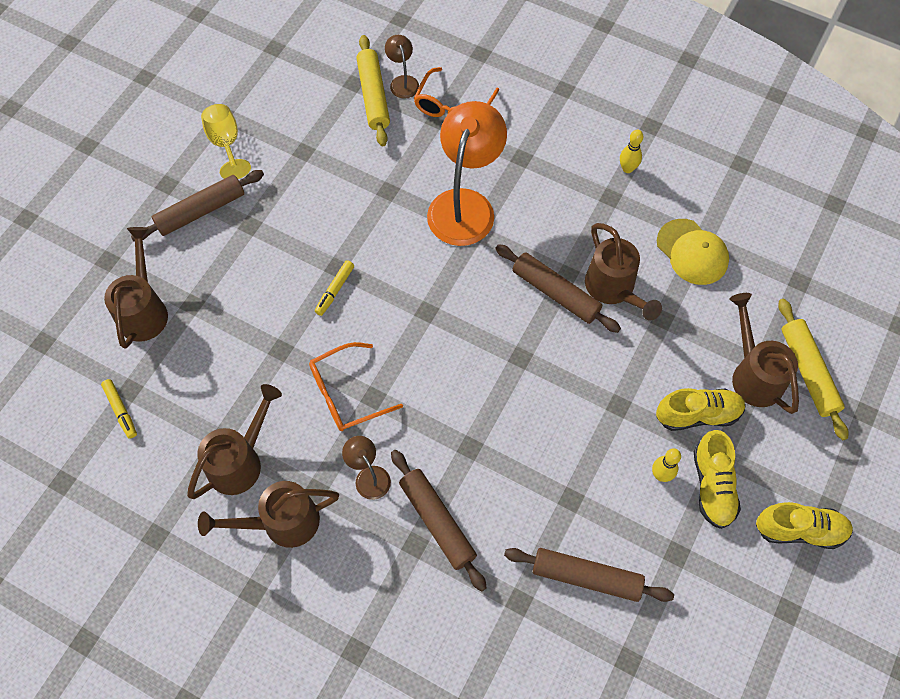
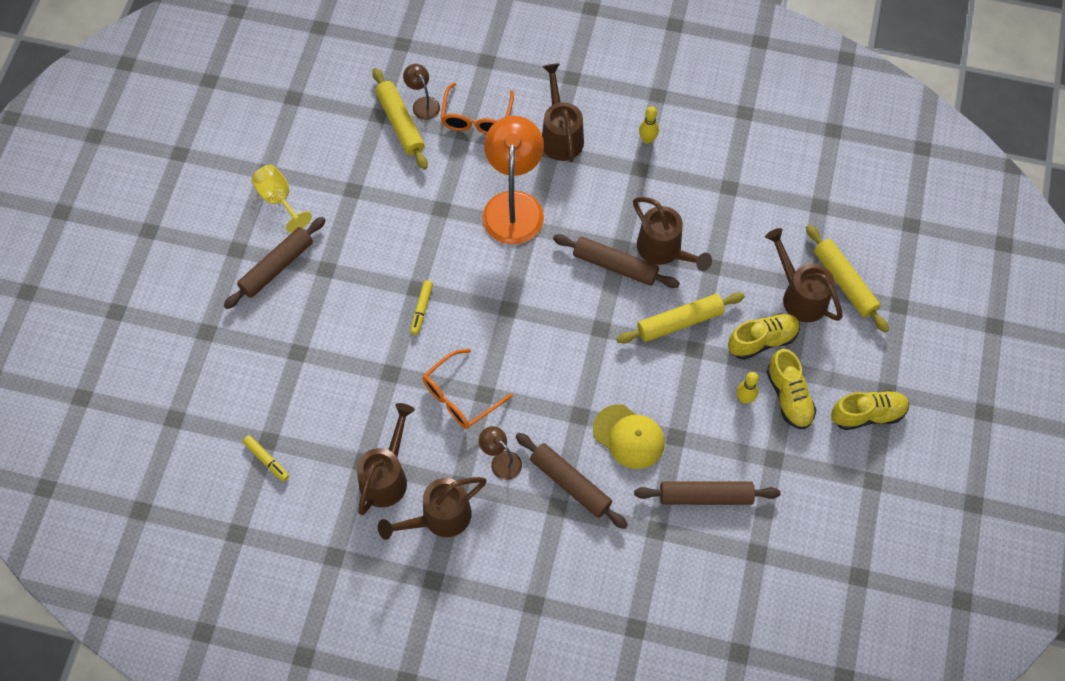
camera: 15 degrees left, 0 degrees up
brown watering can [104,227,168,349] -> brown watering can moved to [542,63,584,162]
yellow cap [657,219,729,285] -> yellow cap moved to [593,404,665,469]
none -> yellow rolling pin [617,292,745,343]

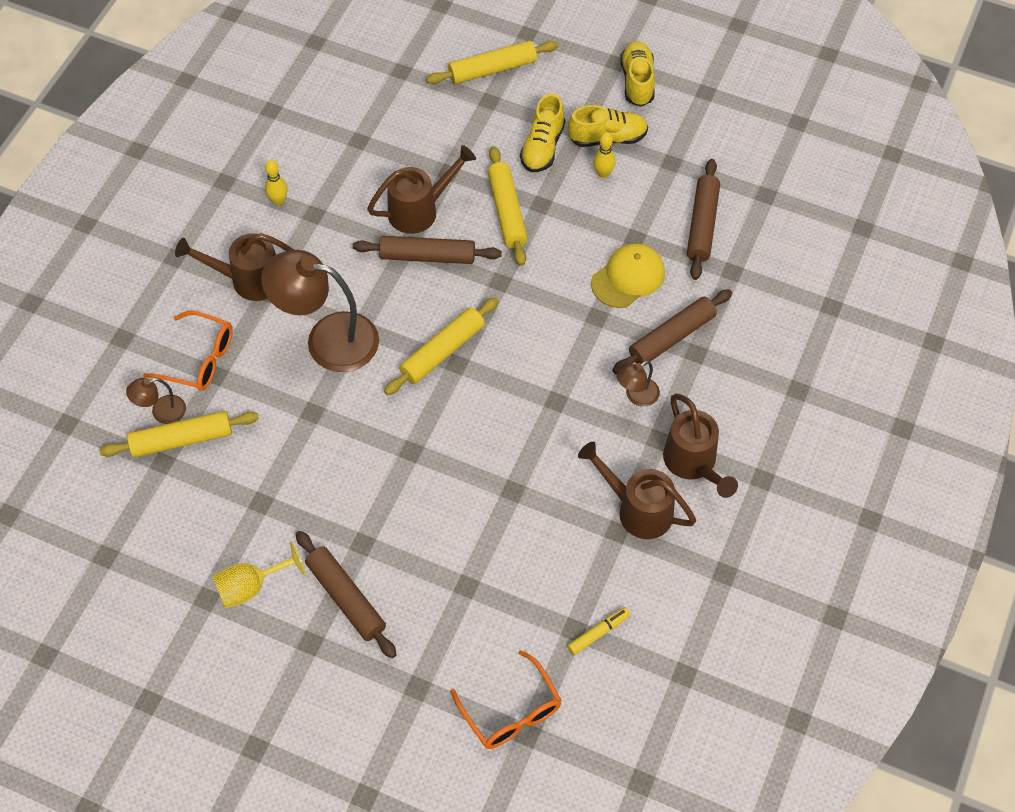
camera: 80 degrees left, 5 degrees down
yellow marker [410,280,433,335] -> none
orange glasses [423,349,513,429] -> orange glasses moved to [451,650,562,749]
orange lamp [482,116,544,245] -> brown lamp [261,250,379,372]
brown rolling pin [553,234,680,288] -> brown rolling pin turned 60 degrees clockwise [353,236,502,264]
yellow shoe [728,313,800,360] -> yellow shoe turned 150 degrees counterclockwise [520,94,565,172]
brown watering can [765,228,843,322] -> none
none -> yellow rolling pin [384,297,499,395]

